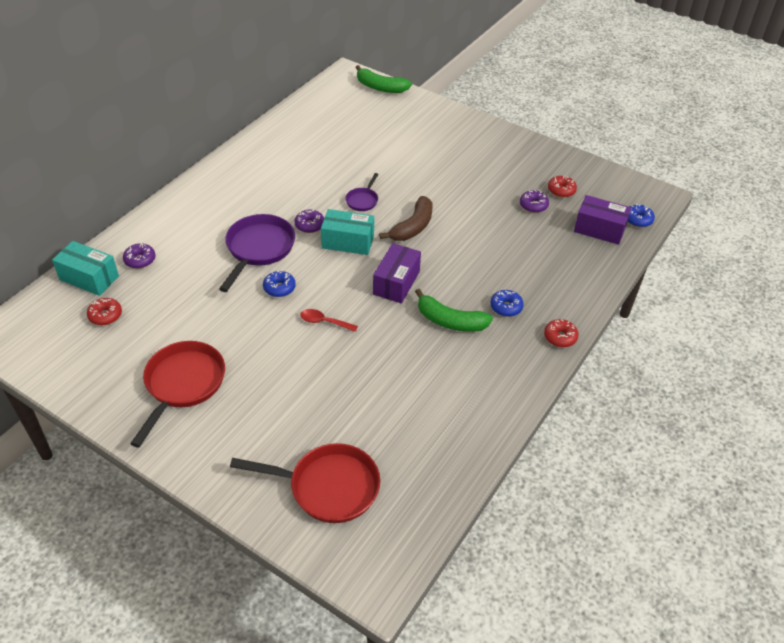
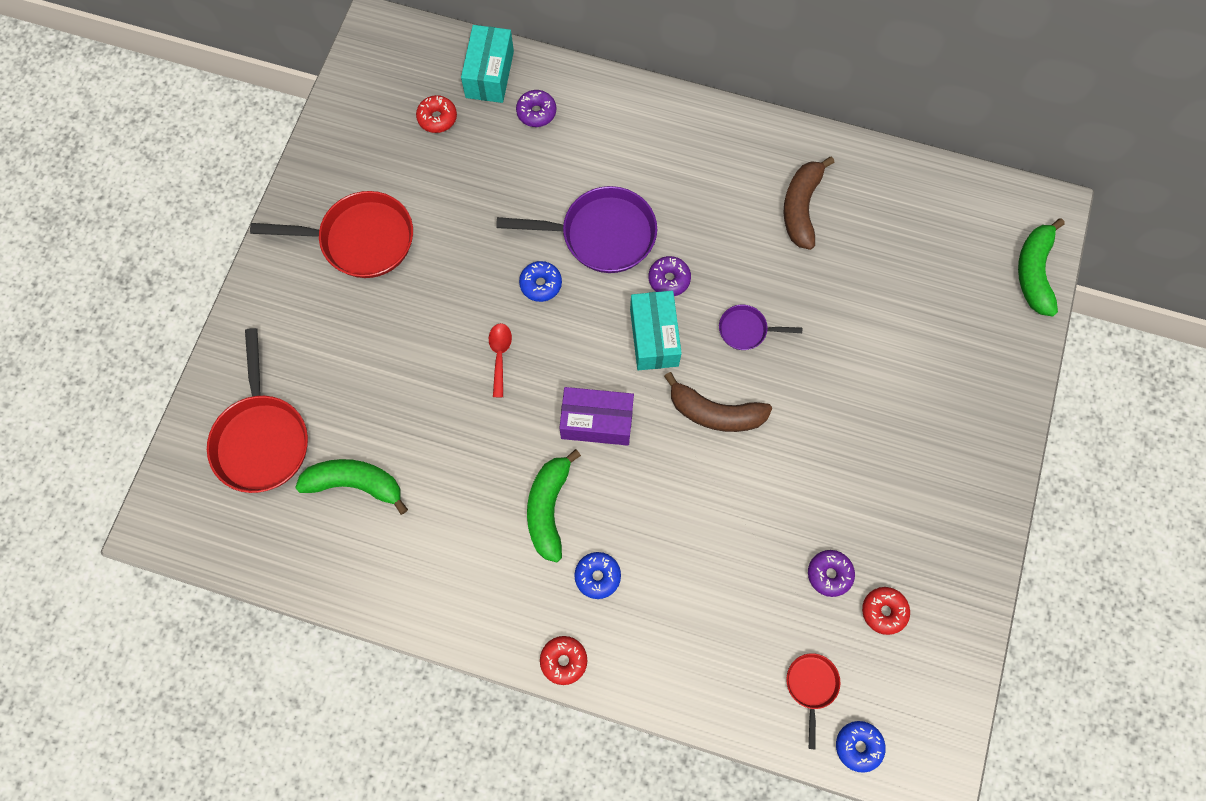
camera: 75 degrees right, 25 degrees up
purple box [574,195,631,245] -> red pan [786,653,840,749]
none -> green banana [295,459,408,515]
none -> brown banana [784,156,835,250]

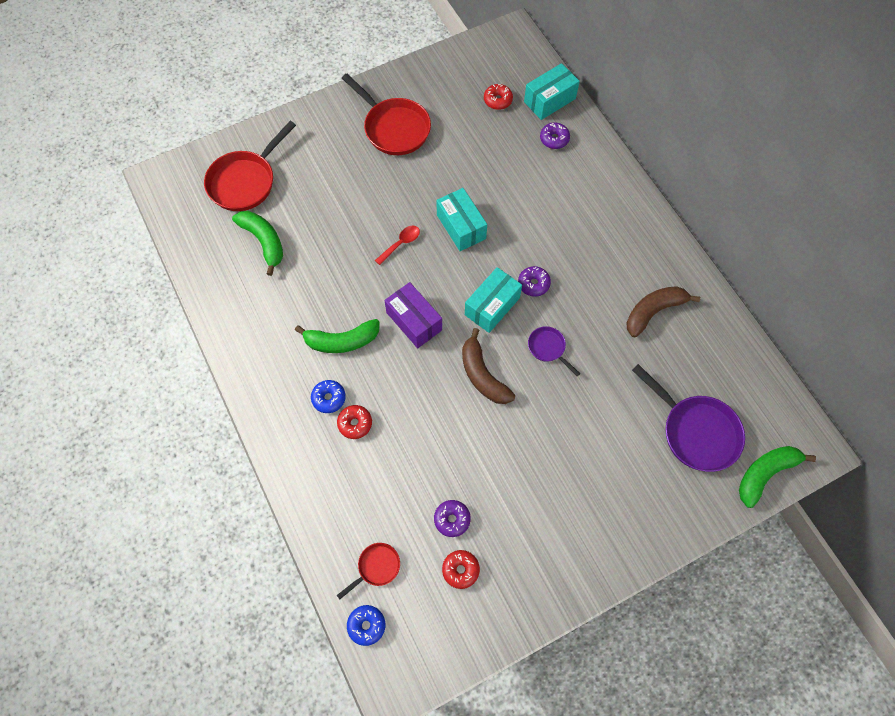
camera: 45 degrees right, 5 degrees down
purple pan [496,186,657,273] -> purple pan moved to [632,364,745,472]
blue donut [519,261,562,302] -> turquoise box [436,188,487,251]
green banana [527,449,581,562] -> green banana turned 150 degrees counterclockwise [295,319,380,353]
red donut [540,636,587,685] -> red donut moved to [337,405,372,439]

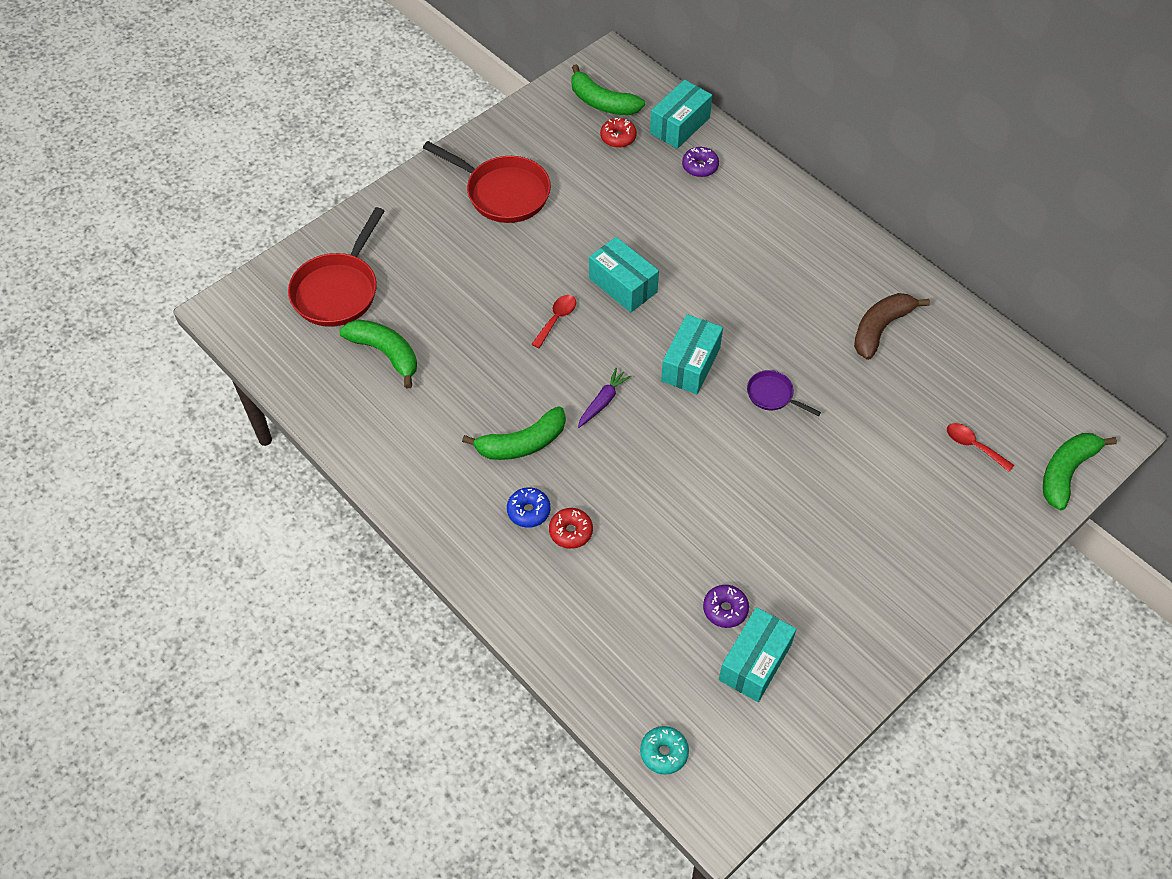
camera: 15 degrees left, 10 degrees down
red pan [337,543,400,599] -> none
blue donut [347,605,385,646] -> turquoise donut [640,726,689,775]
purple box [384,282,442,348] -> purple carrot [578,368,631,428]
red donut [442,550,480,589] -> turquoise box [719,607,796,702]
brown banana [462,328,515,404] -> none
purple donut [518,266,551,297] -> none
purple pan [632,364,745,472] -> red spoon [947,423,1014,472]
none -> green banana [571,64,645,115]

